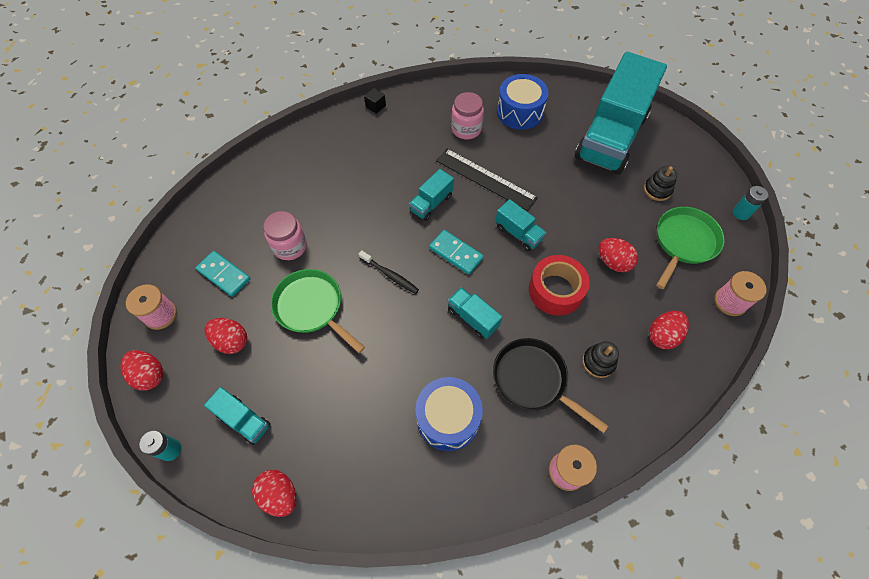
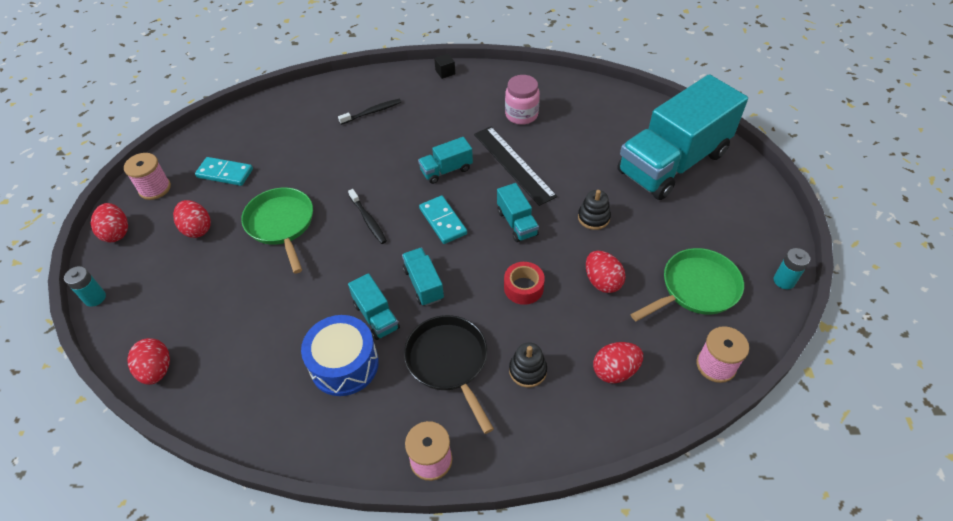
camera: 25 degrees right, 10 degrees down
turquoise domino [195,251,251,297] -> turquoise domino turned 45 degrees counterclockwise [195,157,253,186]
turquoise truck [204,387,271,445] -> turquoise truck moved to [348,273,400,340]
pink jar [263,211,307,260] -> none
blue drum [497,74,549,130] -> none
red tape [529,255,590,316] -> red tape [504,262,545,305], size x0.65
black stacking toy [644,166,677,201] -> black stacking toy moved to [578,190,611,230]
none -> black toothbrush [338,99,401,125]

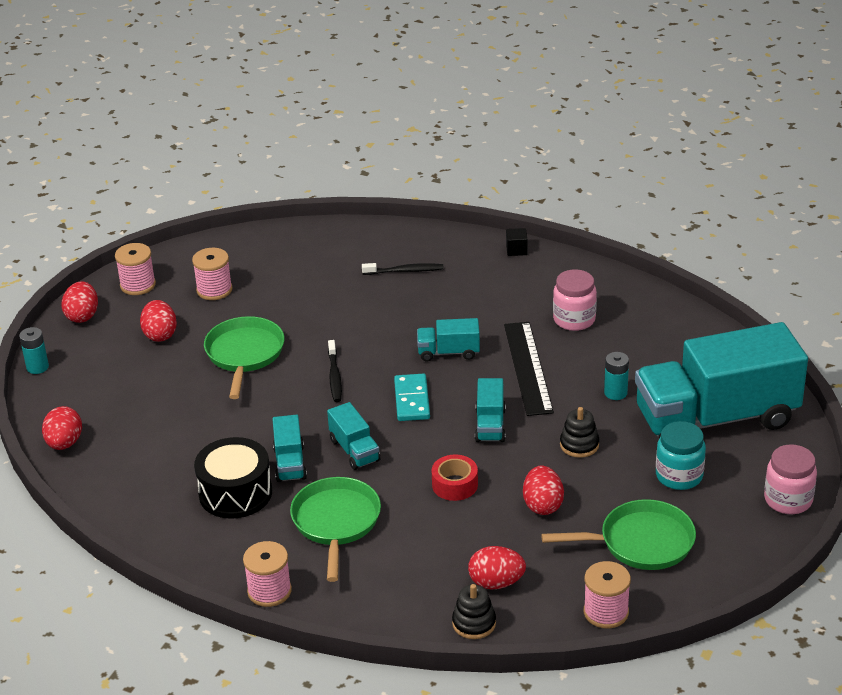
camera: 25 degrees right, 15 degrees down
turquoise domino [195,157,253,186] -> pink spool [192,248,233,300]
blue drum [301,315,379,396] -> black drum [194,437,272,519]
turquoise truck [402,248,444,306] -> turquoise truck turned 150 degrees clockwise [327,402,380,470]
black pan [404,315,494,434] -> green pan [290,477,381,582]
black stacking toy [509,342,547,388] -> black stacking toy moved to [452,584,496,639]
turquoise battery [774,248,810,289] -> turquoise battery moved to [604,352,629,400]
none -> turquoise jar [656,421,706,490]
none -> pink jar [764,444,817,514]

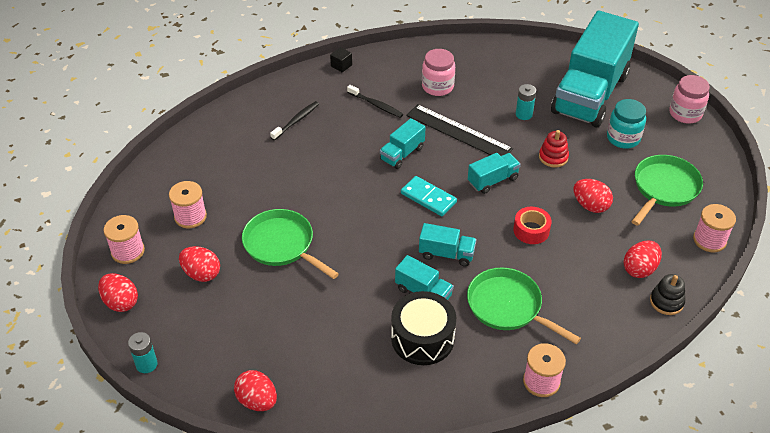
camera: 50 degrees left, 10 degrees up
black toothbrush [328,340,342,402] -> black toothbrush moved to [347,85,403,118]
turquoise truck [475,378,506,442] -> turquoise truck turned 75 degrees counterclockwise [468,153,521,194]
black stacking toy [560,407,599,458] -> red stacking toy [539,130,569,168]

